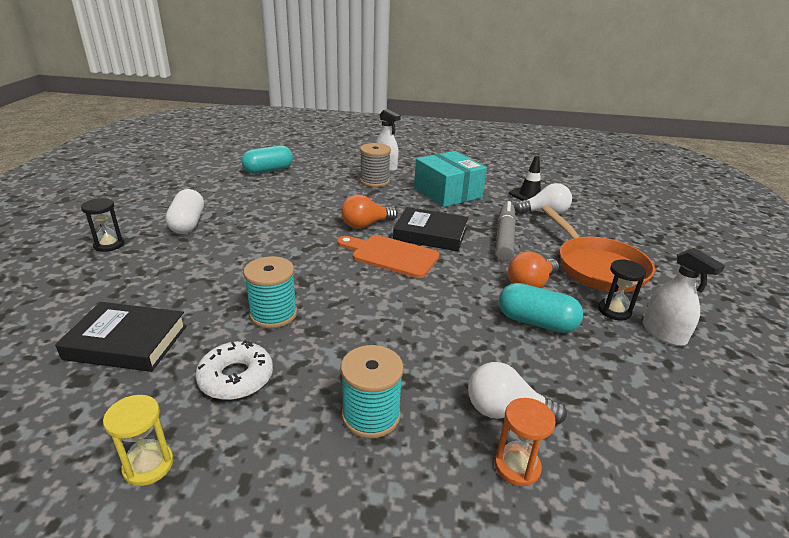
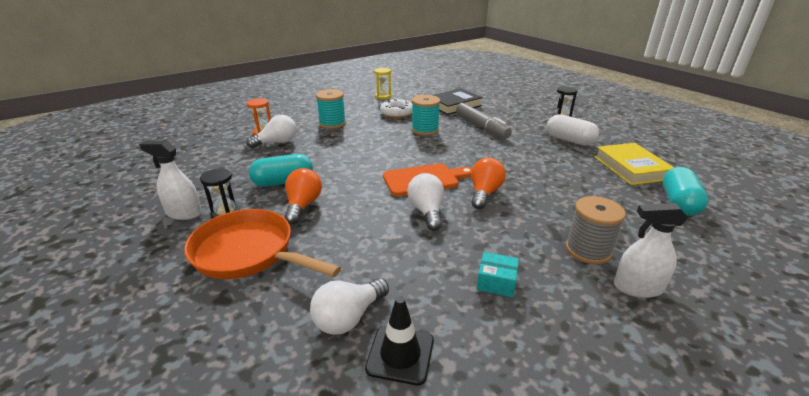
camera: 140 degrees right, 0 degrees up
black book [393,207,468,251] -> white light bulb [407,173,444,231]
turquoise box [414,151,487,207] -> turquoise box [477,252,519,297], size x0.44
grey marker [495,201,516,261] -> grey marker moved to [456,103,512,138]
none -> yellow book [595,143,674,185]

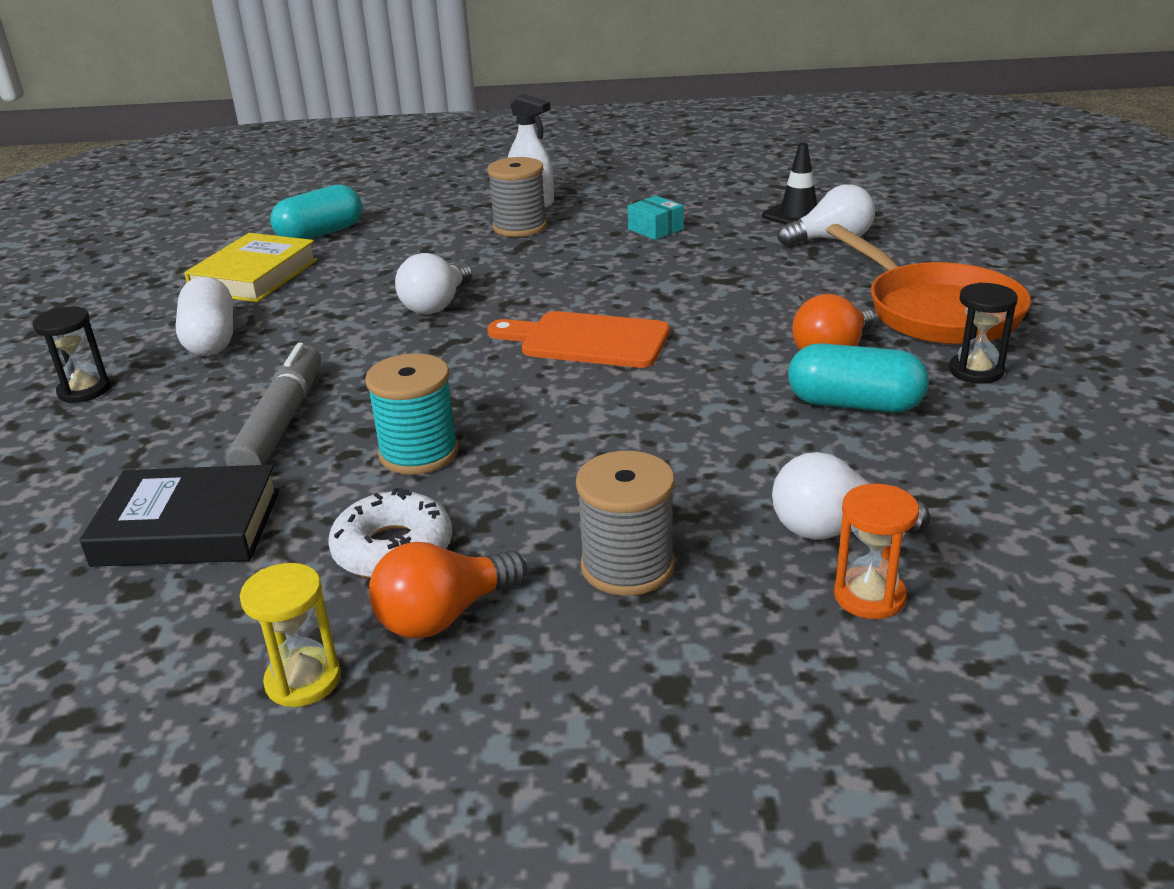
camera: 145 degrees left, 0 degrees up
white spray bottle [139,141,202,220] -> none
turquoise spool [316,89,346,129] -> grey spool [576,451,675,596]
white light bulb [407,173,444,231] -> white light bulb moved to [395,253,472,314]
orange light bulb [471,157,506,209] -> orange light bulb moved to [369,542,527,639]

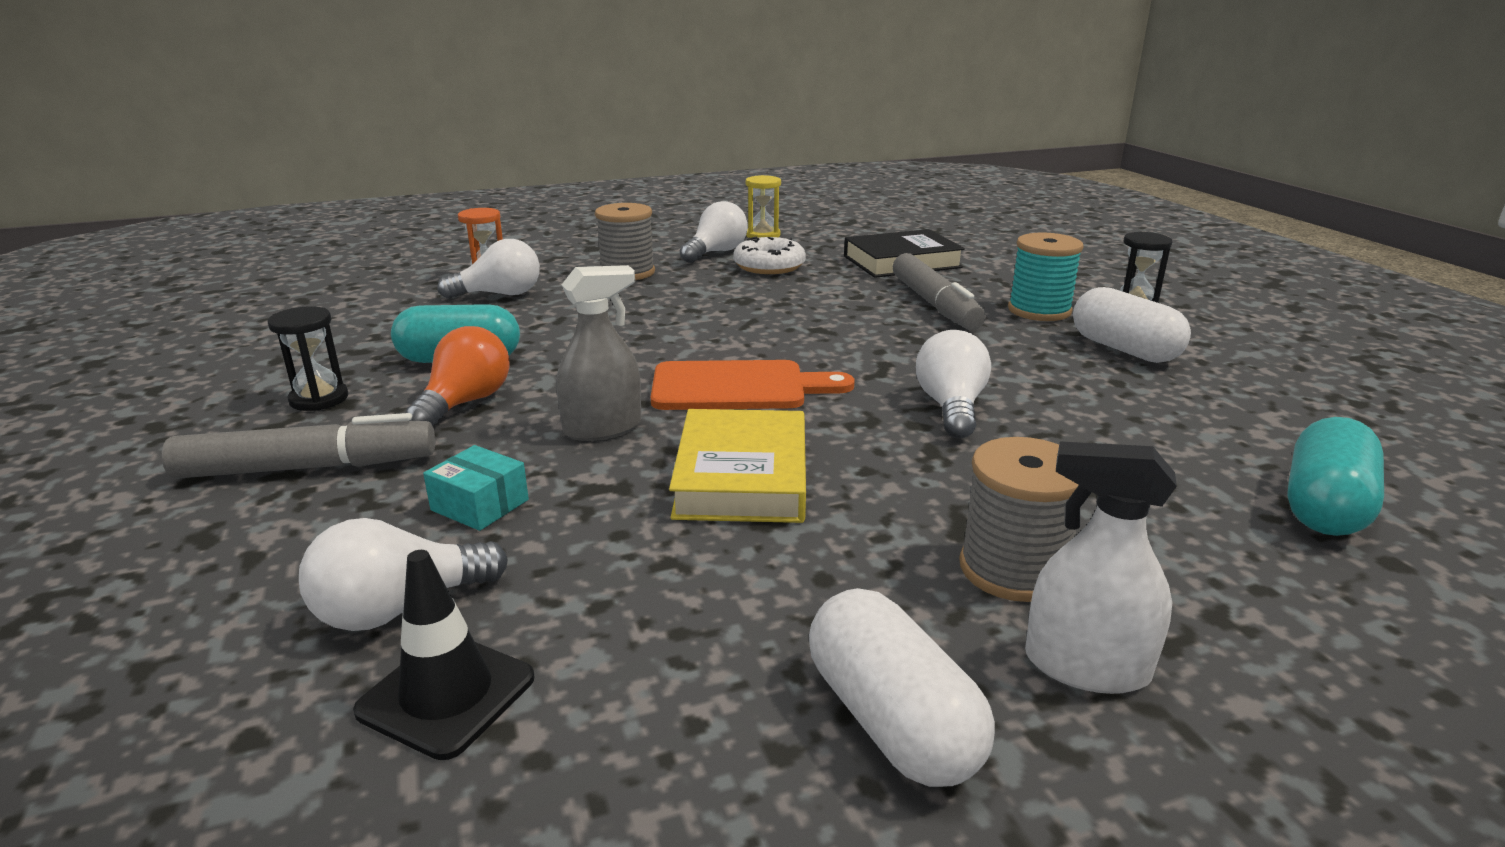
camera: 160 degrees right, 5 degrees down
yellow book [184,233,318,302] -> yellow book moved to [669,409,806,523]
turquoise spool [365,353,459,475] -> turquoise spool moved to [1008,232,1084,321]
orange light bulb [369,542,527,639] -> white light bulb [680,201,748,263]
turquoise box [628,196,684,240] -> turquoise box moved to [423,445,529,531]
orange pan [826,224,1031,345] -> grey marker [162,413,435,478]
none -> grey spray bottle [556,265,641,441]
none -> white capsule [809,588,995,787]

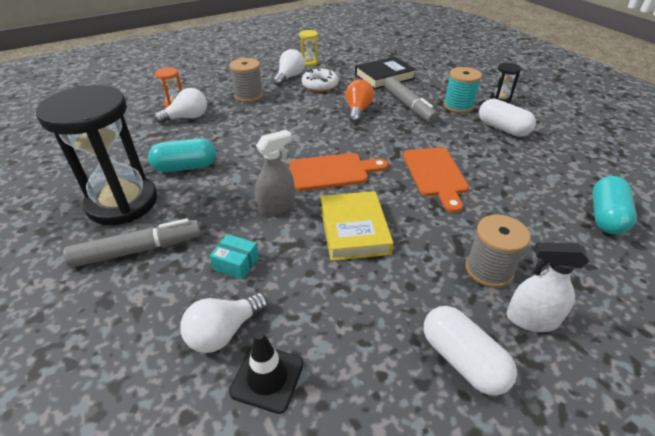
camera: 10 degrees left, 15 degrees up
black hourglass [267,306,348,411] -> black hourglass [36,85,157,225], size x2.39
orange light bulb [406,326,510,426] -> orange light bulb moved to [345,79,374,123]
white light bulb [916,330,991,438] -> orange cutting board [403,147,469,213]

